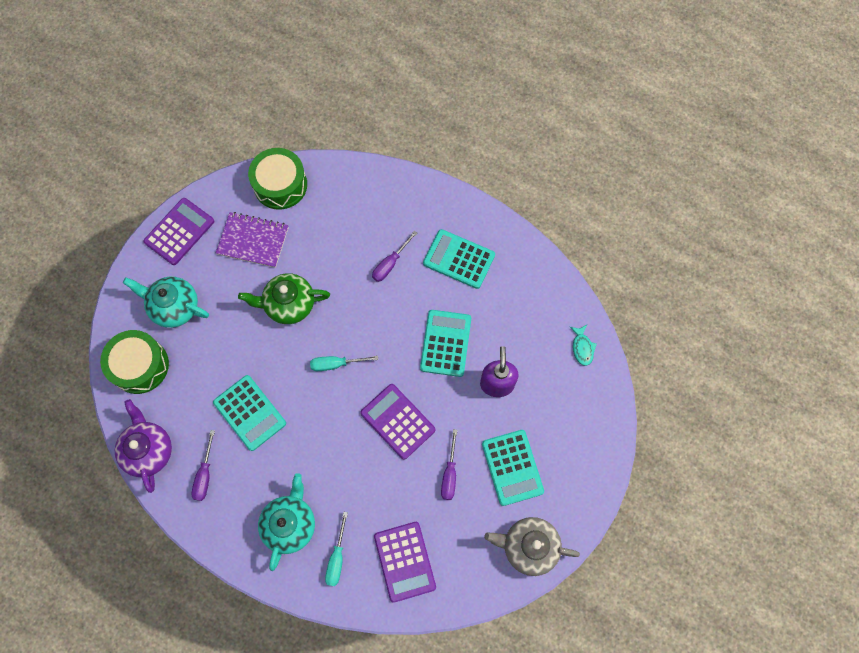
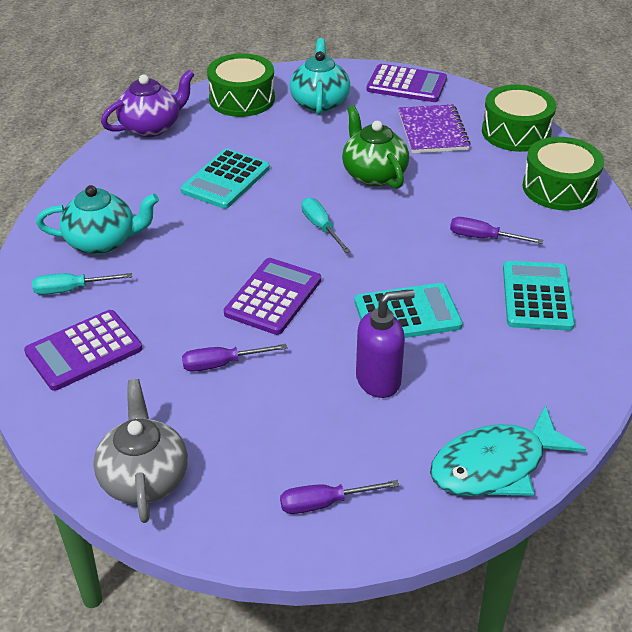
camera: 70 degrees right, 30 degrees down
purple screwdriver [191,430,215,501] -> purple screwdriver moved to [280,480,400,514]
turquoise calculator [482,430,544,506] -> none
turquoise fish [570,325,597,366] -> turquoise fish [430,405,586,496], size x2.16
none -> green drum [523,137,604,211]

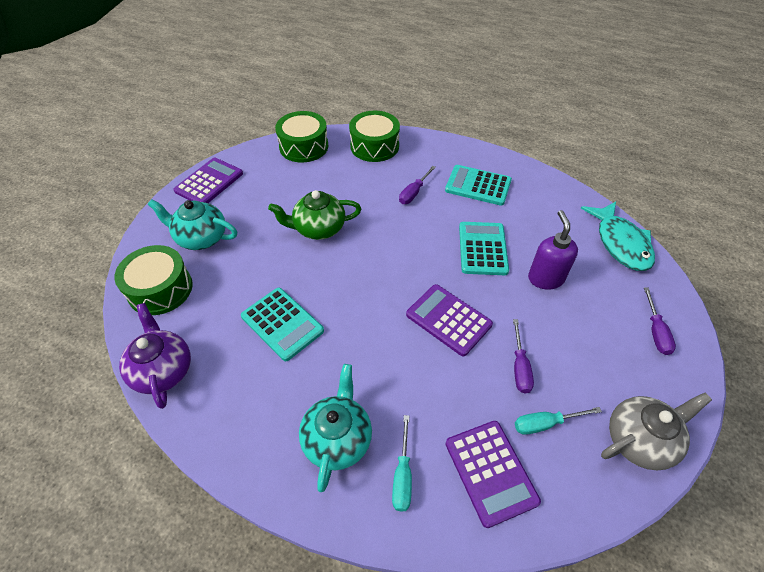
camera: 75 degrees left, 10 degrees up
grey teapot [93,379,188,523] -> grey teapot turned 150 degrees clockwise [601,393,712,470]
turquoise screwdriver [302,197,351,253] -> turquoise screwdriver moved to [515,407,602,435]
purple notebook [398,104,471,154] -> none

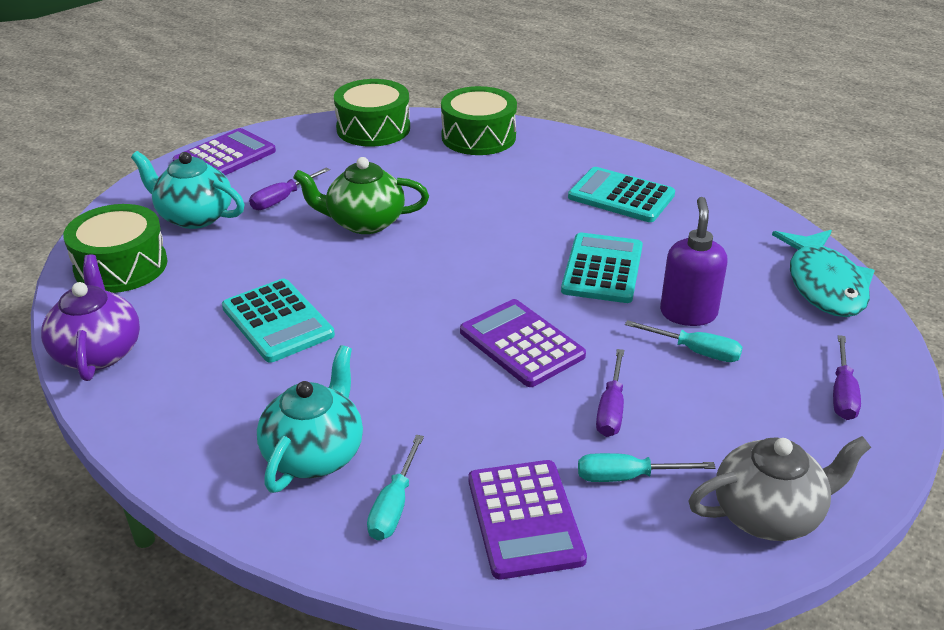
camera: 10 degrees right, 15 degrees down
purple screwdriver [399,166,436,204] -> purple screwdriver moved to [249,167,330,210]
none -> turquoise screwdriver [625,320,743,362]

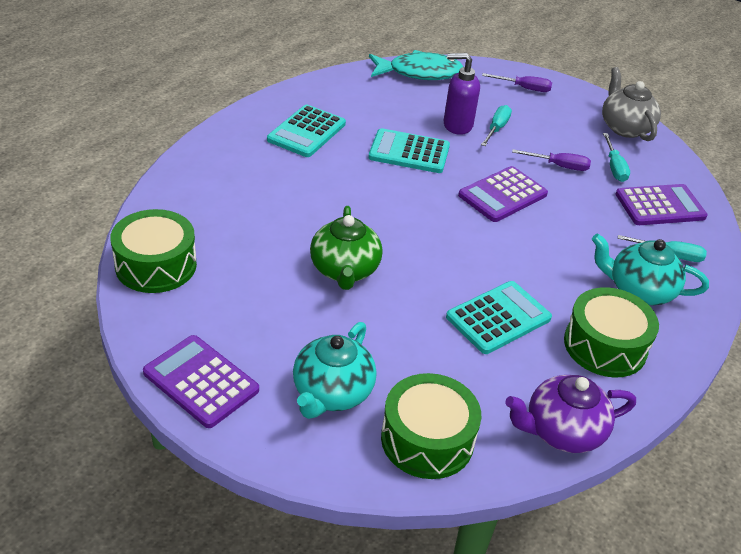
camera: 95 degrees left, 5 degrees up
purple screwdriver [249,167,330,210] -> none
green drum [441,86,517,155] -> green drum moved to [564,287,659,378]

